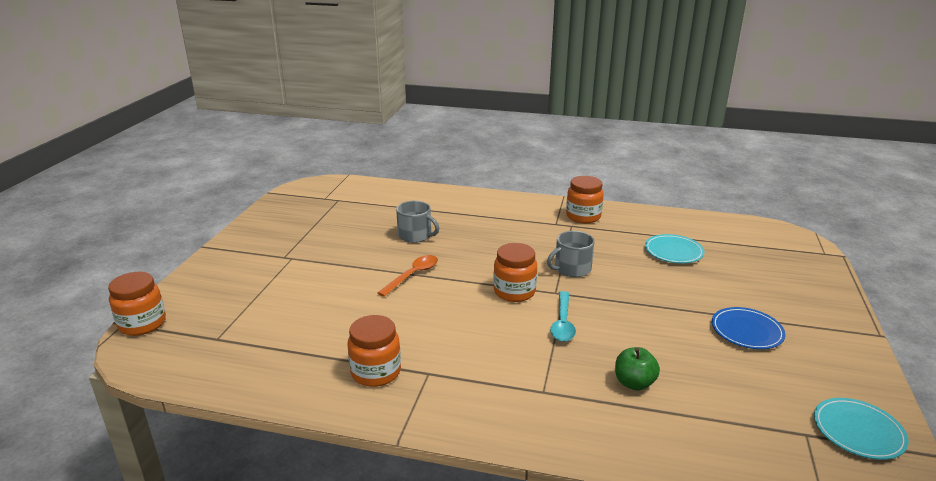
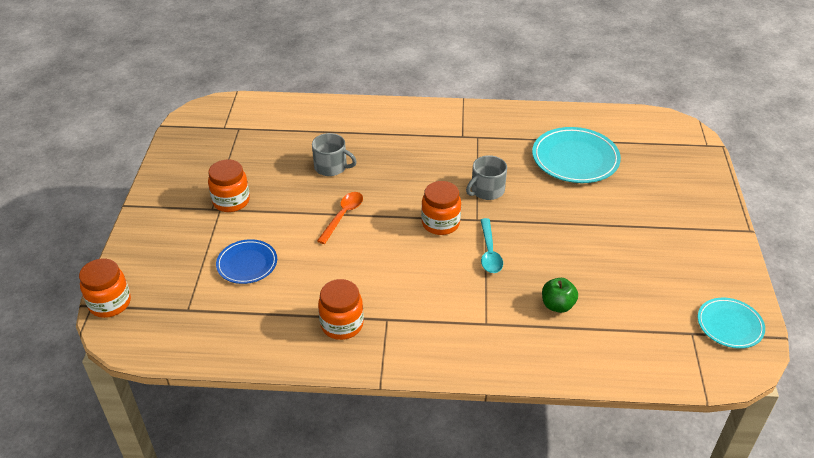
camera: 10 degrees left, 15 degrees up
orange jar [566,176,604,223] -> orange jar moved to [208,160,250,212]
turquoise plate [645,234,704,263] -> turquoise plate [532,127,621,183], size x1.63
blue plate [712,307,786,349] -> blue plate moved to [216,239,277,284]

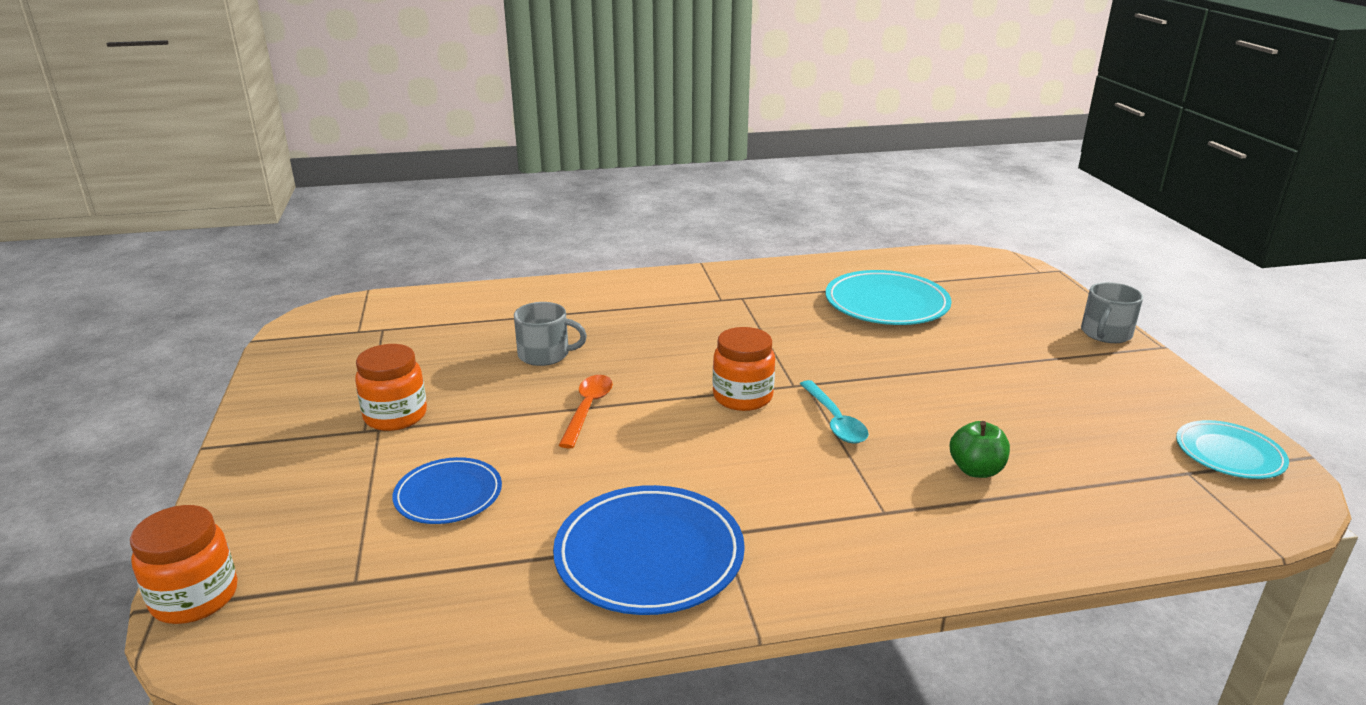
camera: 15 degrees left, 15 degrees down
orange jar [318,279,364,340] -> blue plate [553,485,745,615]
grey mug [466,155,507,200] -> grey mug moved to [1081,282,1143,343]

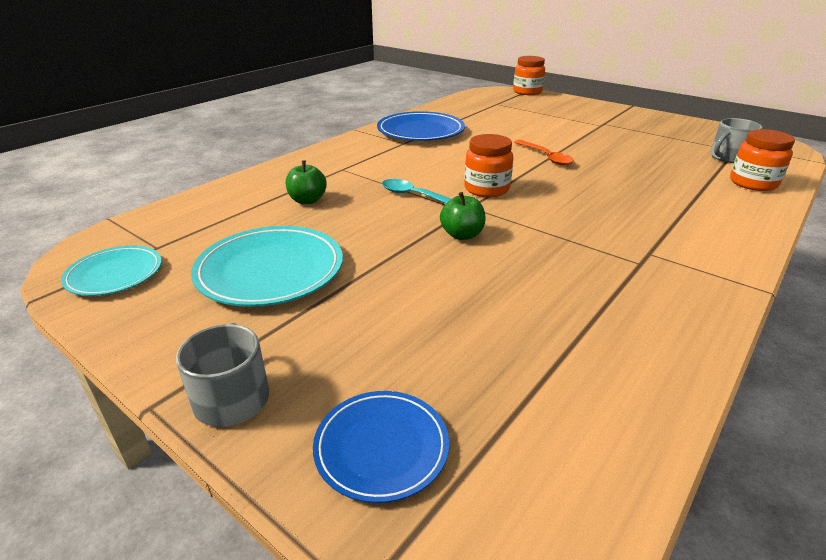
camera: 140 degrees right, 5 degrees up
orange jar [355,344,427,431] -> orange jar moved to [730,129,795,191]
blue plate [393,457,502,524] -> blue plate moved to [313,391,449,503]
grey mug [514,302,587,366] -> grey mug moved to [710,118,763,163]
turquoise plate [825,270,952,325] -> turquoise plate moved to [191,226,343,307]
none -> green apple [440,192,486,240]

